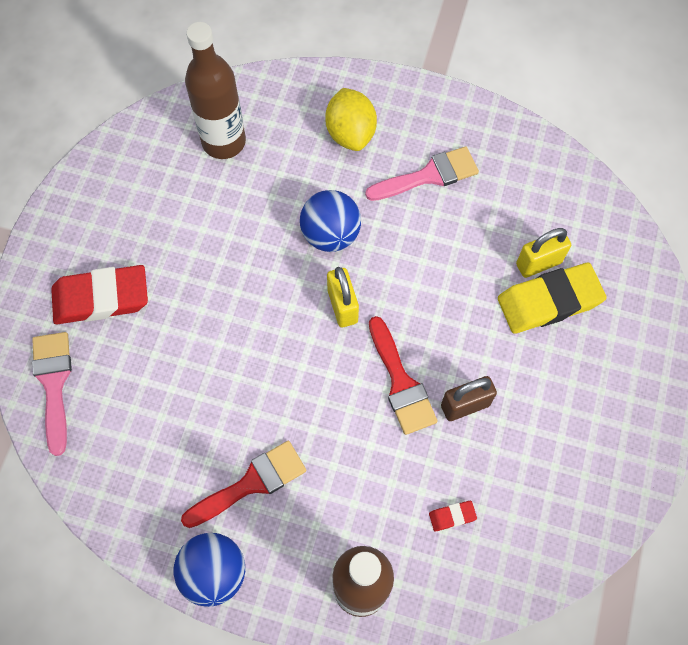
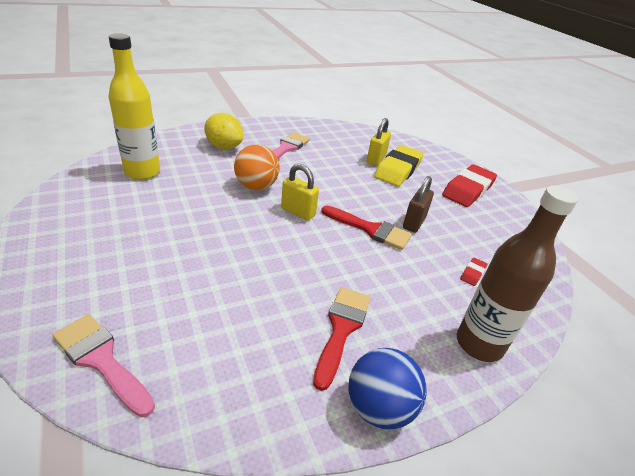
camera: 45 degrees left, 30 degrees down
red eraser [51,265,148,324] -> red eraser moved to [442,164,497,207]
brown bottle [185,22,246,159] -> yellow bottle [108,33,160,180]
blue ball [300,190,361,252] -> orange ball [234,145,280,190]

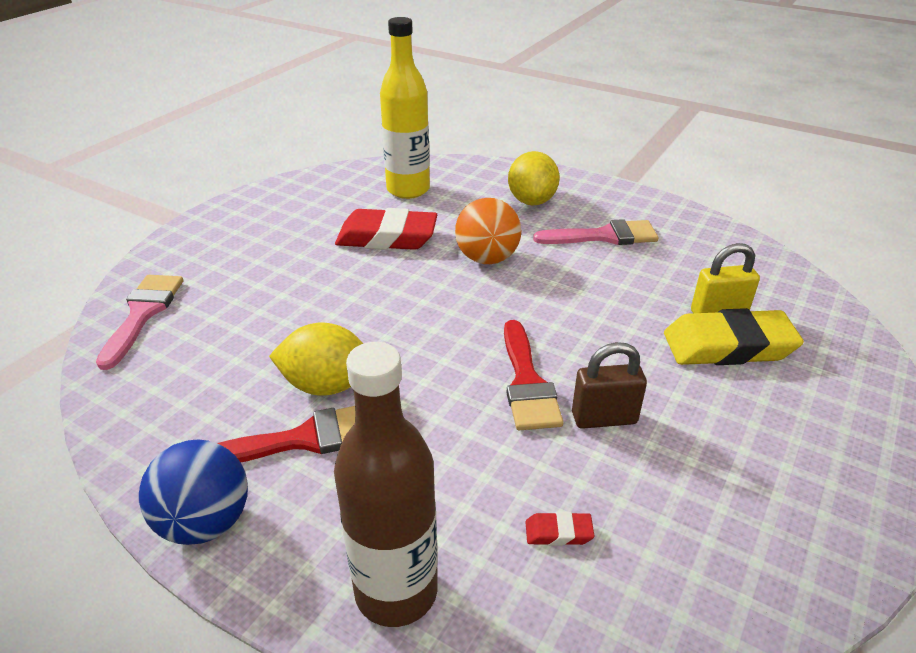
camera: 60 degrees right, 0 degrees up
yellow padlock [281,164,319,221] -> none
red eraser [442,164,497,207] -> red eraser moved to [335,208,437,250]
none -> yellow lemon [269,322,363,396]

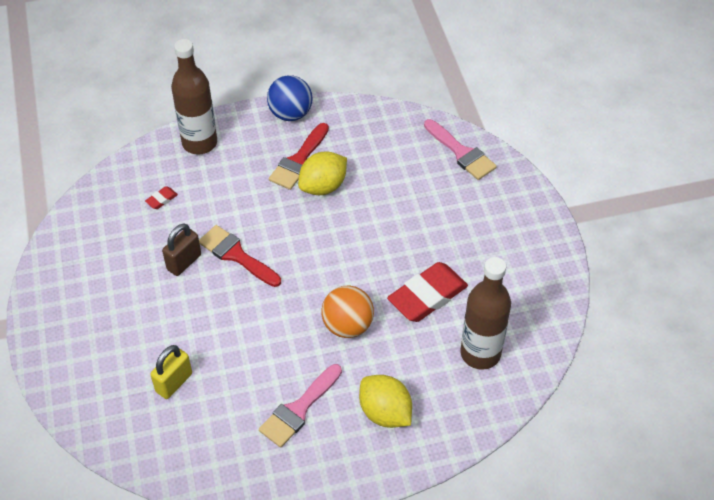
camera: 135 degrees right, 15 degrees up
yellow bottle [380,17,430,199] -> brown bottle [460,257,511,370]
yellow eraser [664,308,804,365] -> none

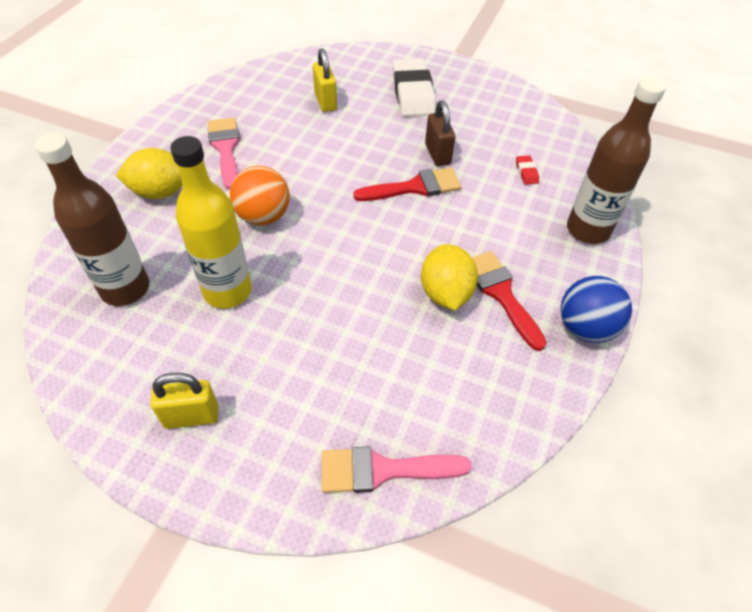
camera: 125 degrees right, 0 degrees up
red eraser [387,262,468,322] -> yellow bottle [170,136,252,309]
none -> yellow padlock [150,373,218,429]
none -> white eraser [393,58,436,116]

